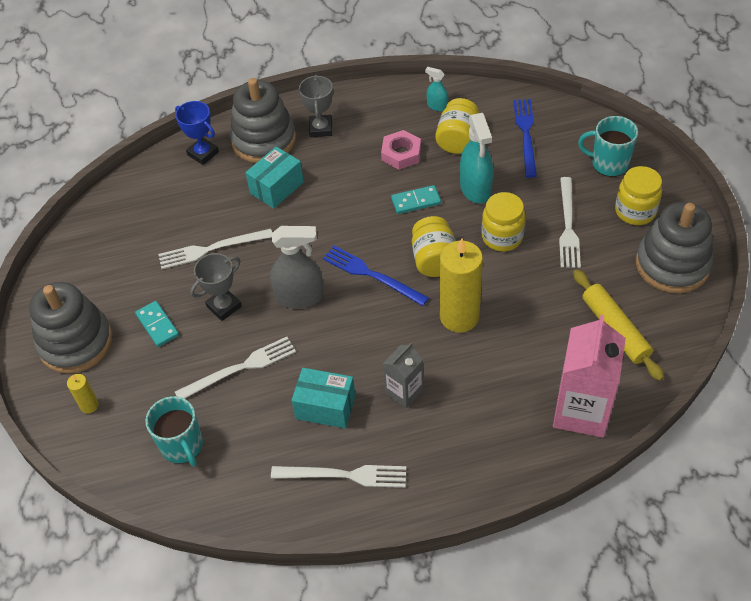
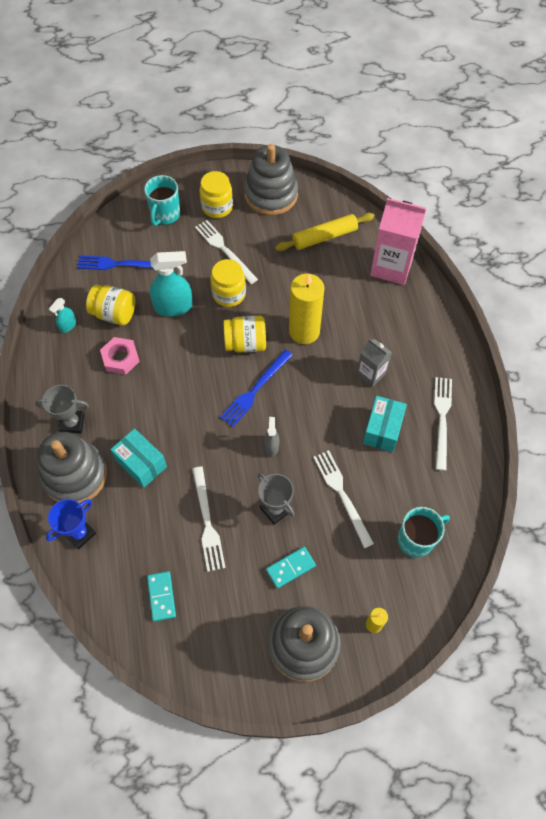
camera: 90 degrees left, 10 degrees up
grey spray bottle [270,226,324,308] -> grey spray bottle [264,417,279,456], size x0.52
turquoise domino [391,185,441,214] -> turquoise domino moved to [147,571,176,622]
white fork [559,177,581,268] -> white fork turned 135 degrees counterclockwise [195,220,258,284]

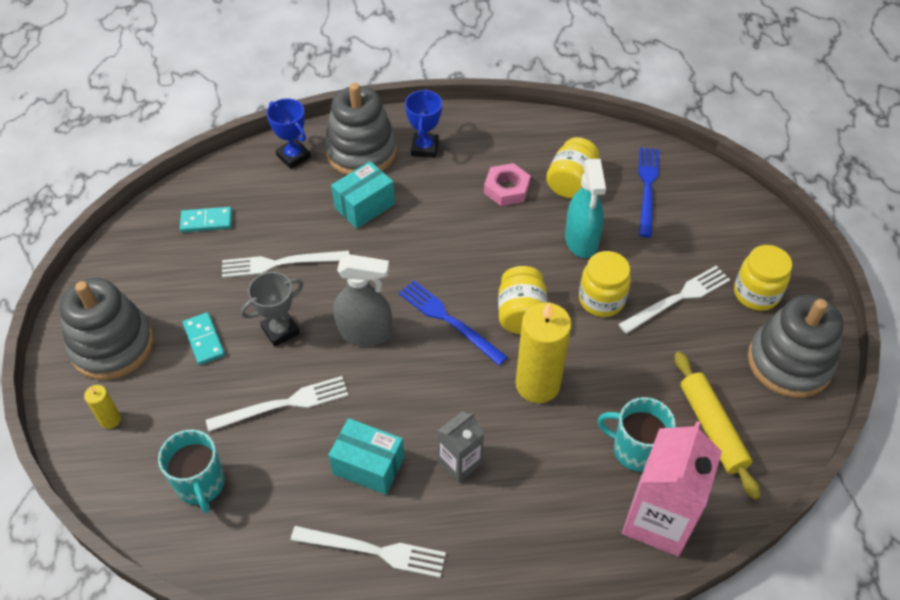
camera: 95 degrees right, 10 degrees down
grey trophy [35,385,89,433] -> blue trophy [405,89,442,158]
turquoise spray bottle [49,298,76,333] -> none
turquoise mug [144,175,180,226] -> turquoise mug moved to [598,397,676,472]
grey spray bottle [264,417,279,456] -> grey spray bottle [333,254,392,346], size x1.92

